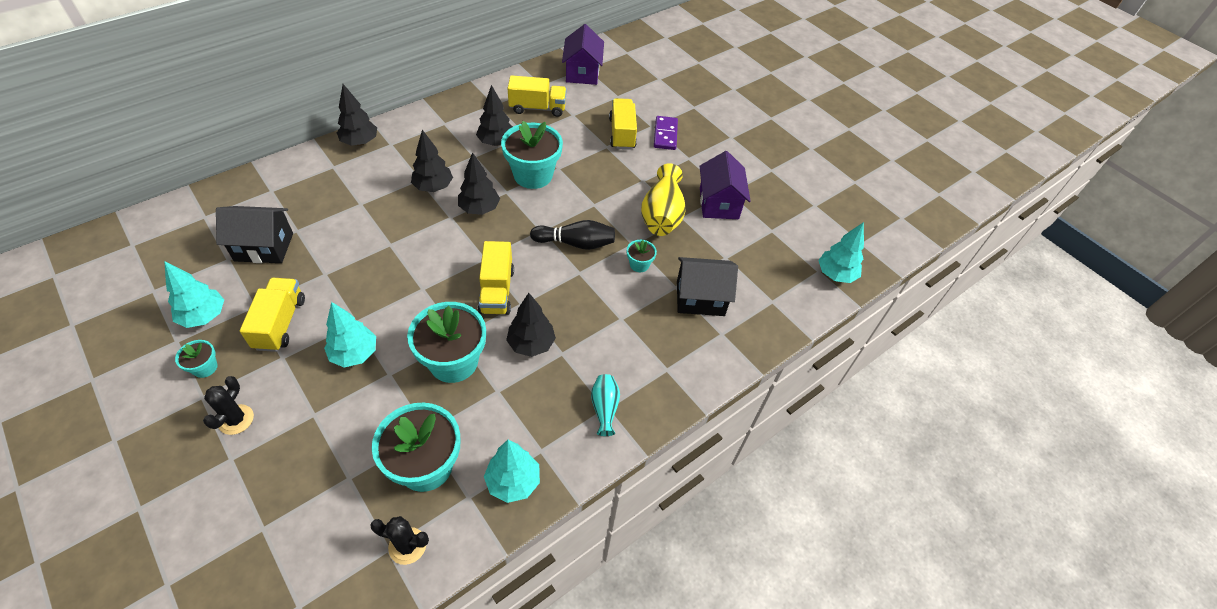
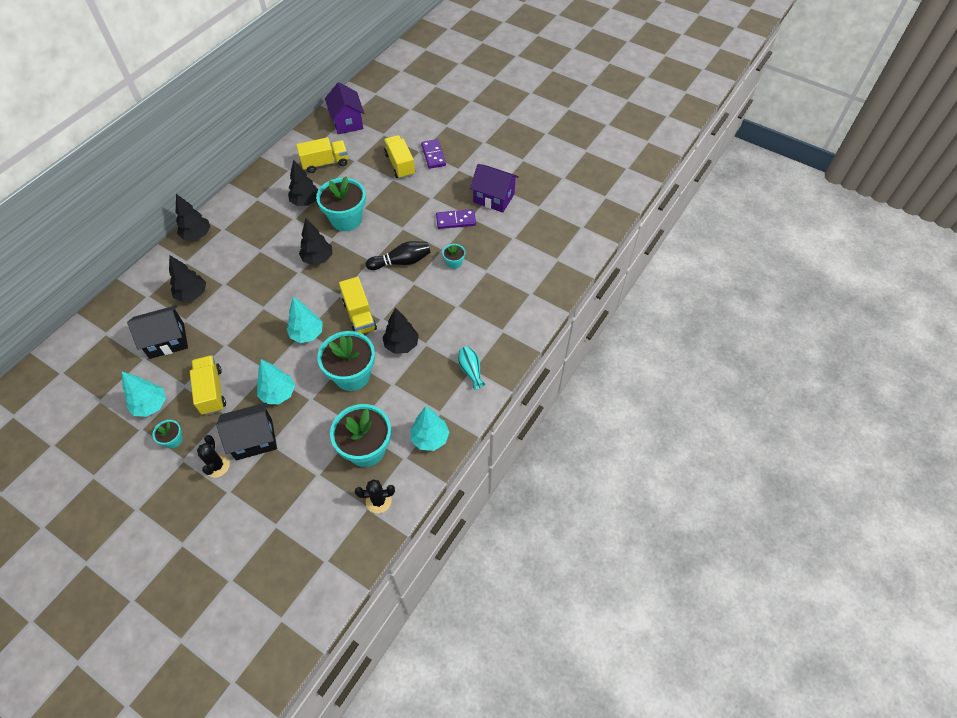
camera: 15 degrees left, 5 degrees up
black tree [411,130,453,192] -> black tree moved to [169,255,206,302]
yellow vase [641,163,686,236] -> purple domino [436,209,476,229]
black house [677,257,738,316] -> black house moved to [216,402,277,460]
purple house [700,151,750,219] -> purple house turned 45 degrees counterclockwise [470,164,519,213]
turquoise tree [818,222,864,283] -> turquoise tree moved to [287,297,323,343]

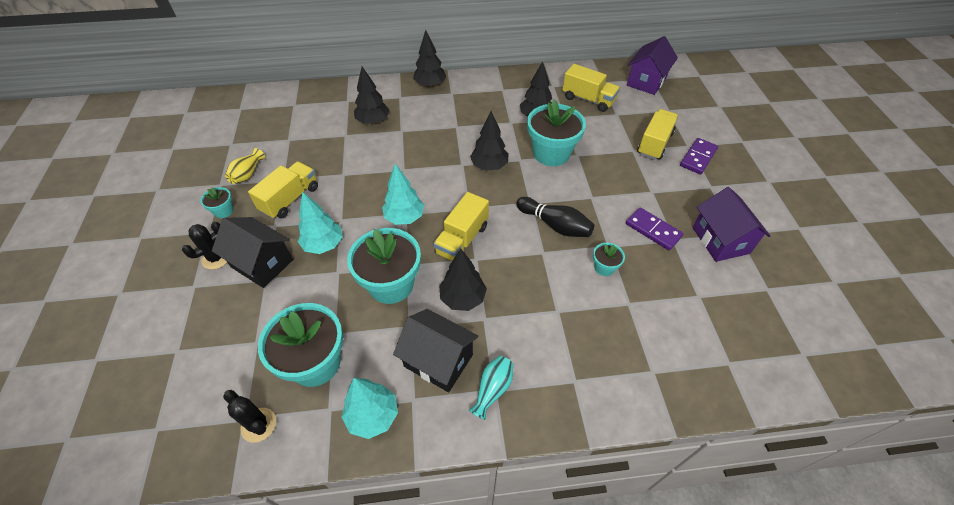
camera: 50 degrees right, 5 degrees down
turquoise tree [122,372,166,417] -> yellow vase [225,148,265,184]
black house [127,305,188,359] -> black house moved to [393,309,479,392]

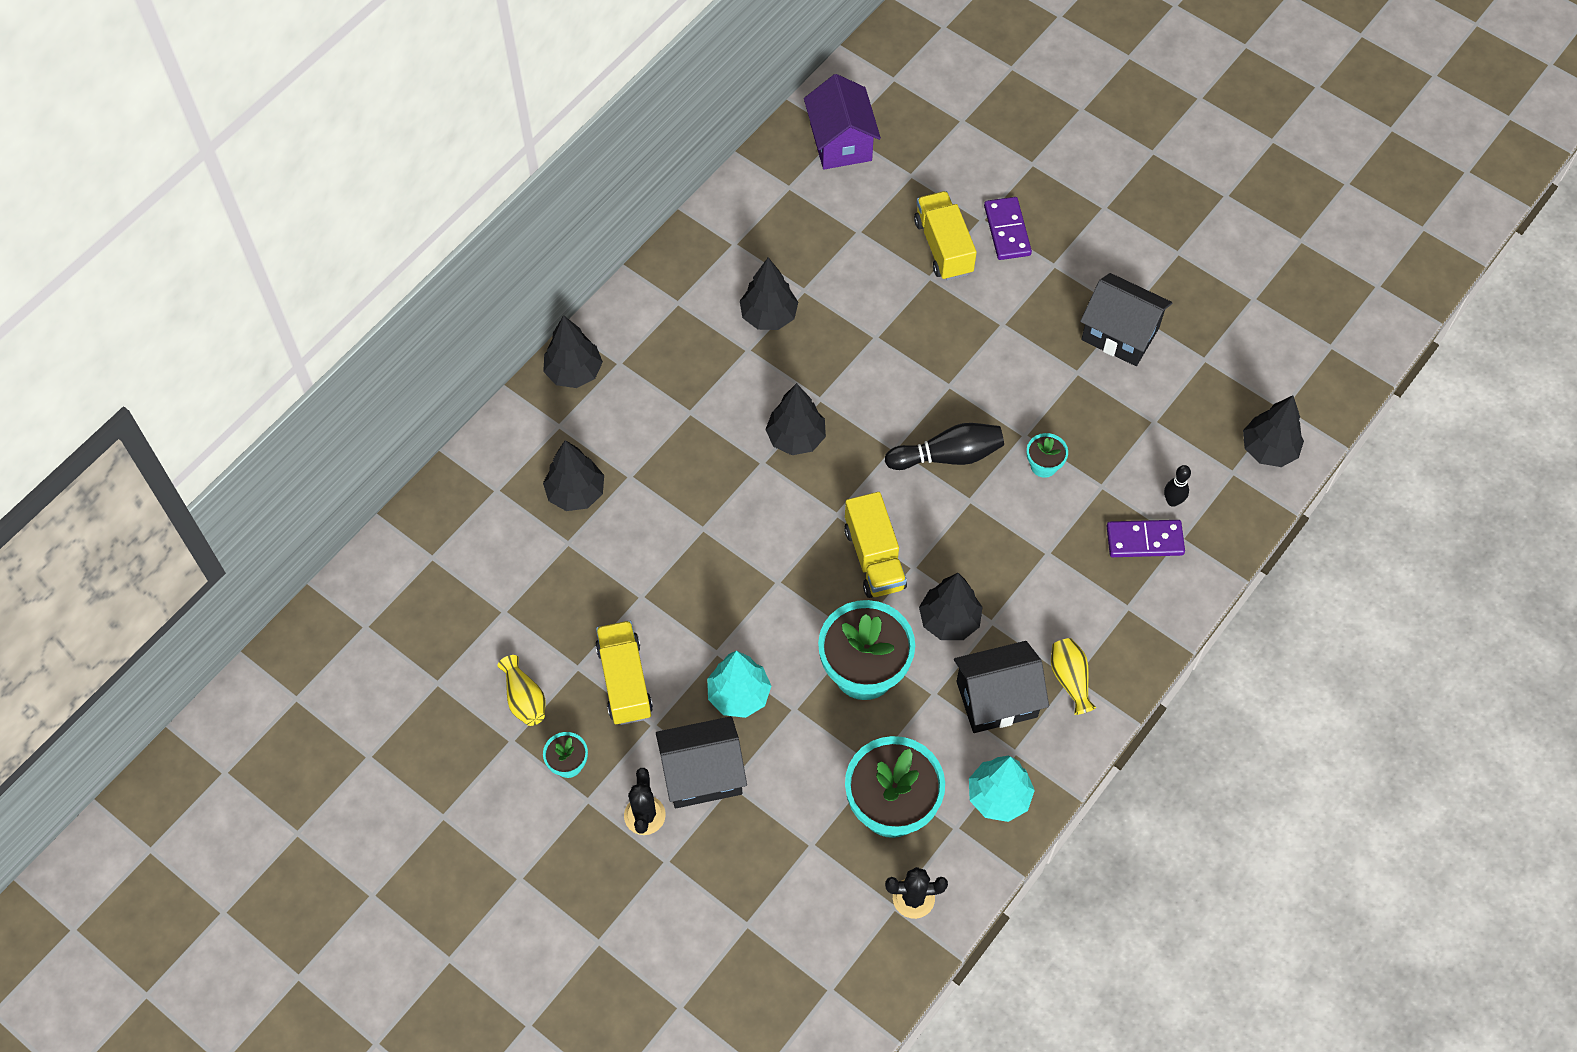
camera: 45 degrees left, 10 degrees up
turquoise tree [382,164,424,225] -> none
turquoise vase [469,356,513,420] -> yellow vase [1051,638,1096,715]
turquoise flower pot [527,99,586,166] -> none
yellow truck [562,64,620,112] -> none
purple domino [626,207,683,250] -> purple domino moved to [1106,520,1185,557]
purple house [692,187,770,262] -> black house [1080,273,1172,366]
none -> black bowling pin [1164,465,1191,507]
none -> black tree [1243,396,1304,467]

